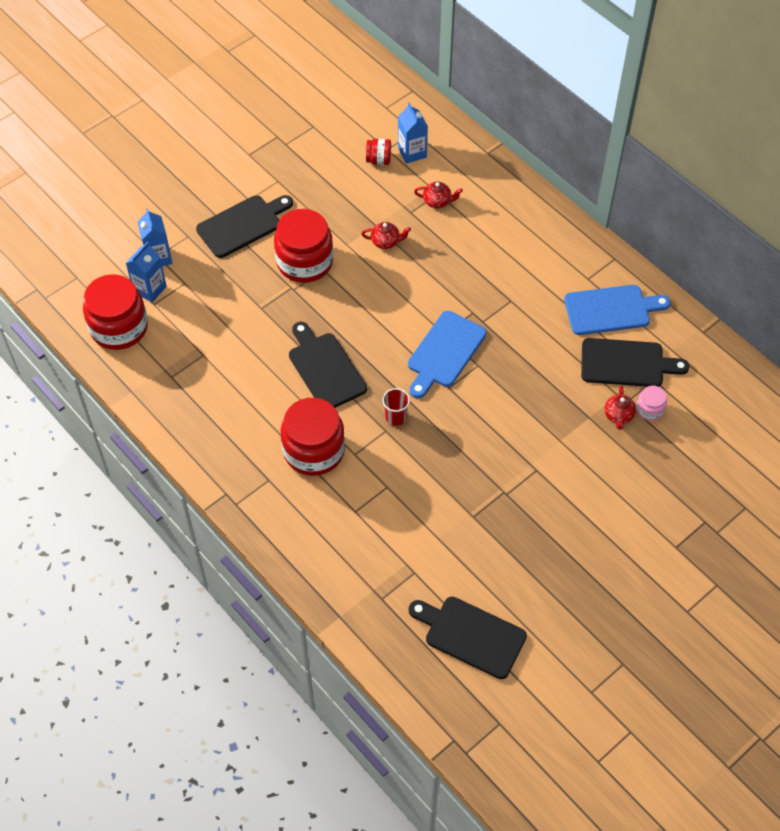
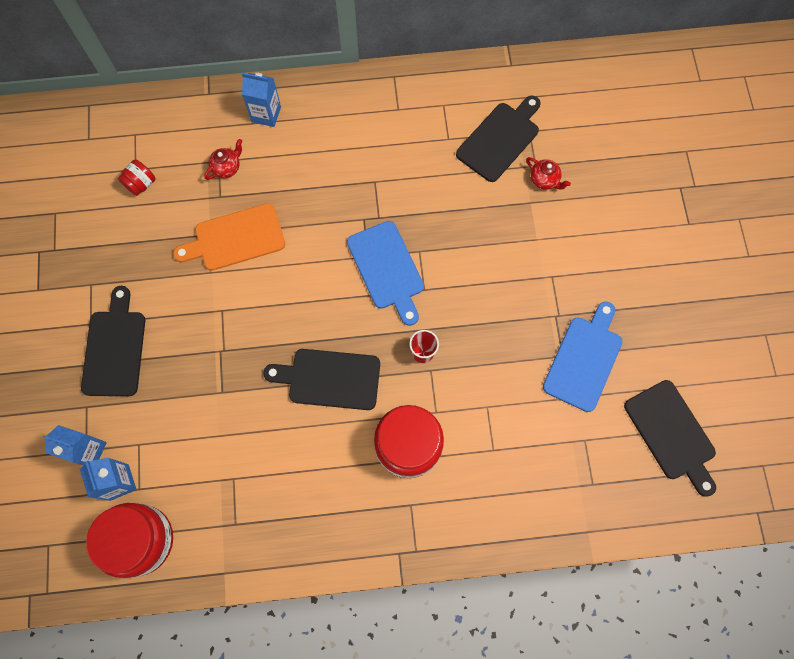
camera: 55 degrees left, 15 degrees up
red jar [274,209,333,283] -> none
red teapot [361,222,411,249] -> orange cutting board [173,203,285,271]
blue carton [398,103,428,164] -> blue carton moved to [242,73,281,127]
black cutting board [409,597,527,679] -> black cutting board turned 90 degrees counterclockwise [624,380,716,497]
blue cutting board [564,285,671,335] -> blue cutting board moved to [543,301,623,412]
pink jar [636,386,667,421] -> none

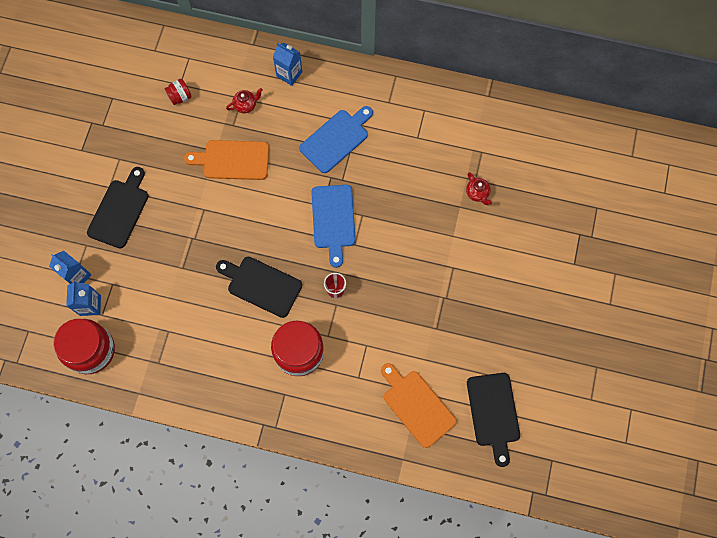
camera: 20 degrees right, 0 degrees up
black cutting board [456,95,541,182] -> none
blue cutting board [543,301,623,412] -> blue cutting board moved to [299,106,373,173]
none -> orange cutting board [381,363,457,448]

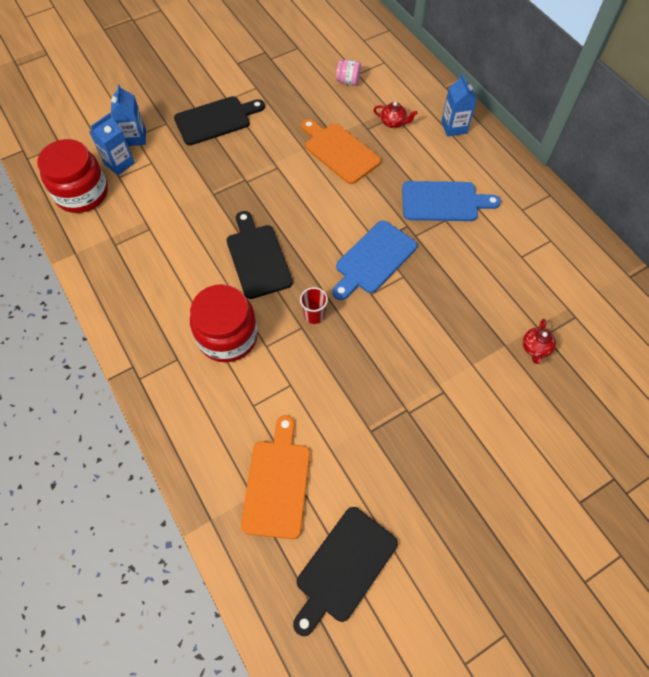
camera: 45 degrees right, 10 degrees down
red jar [165,79,192,105] -> pink jar [336,59,361,86]

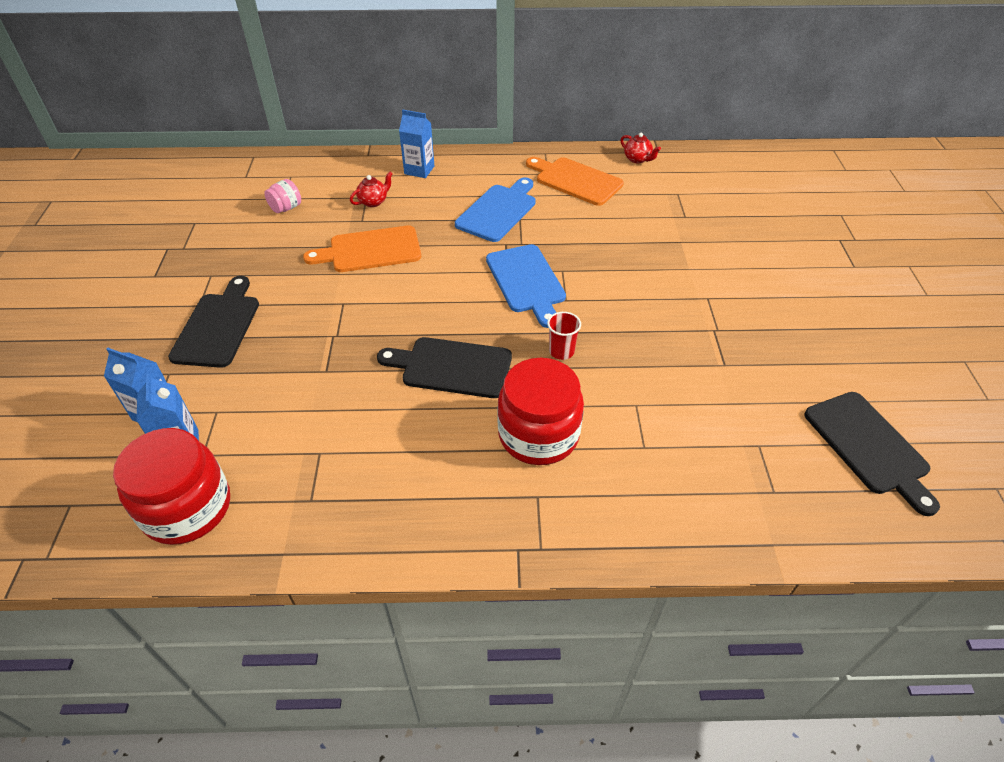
camera: 60 degrees left, 15 degrees down
orange cutting board [241,415,310,539] -> orange cutting board moved to [526,157,624,206]
red teapot [523,319,556,364] -> red teapot moved to [620,133,661,163]

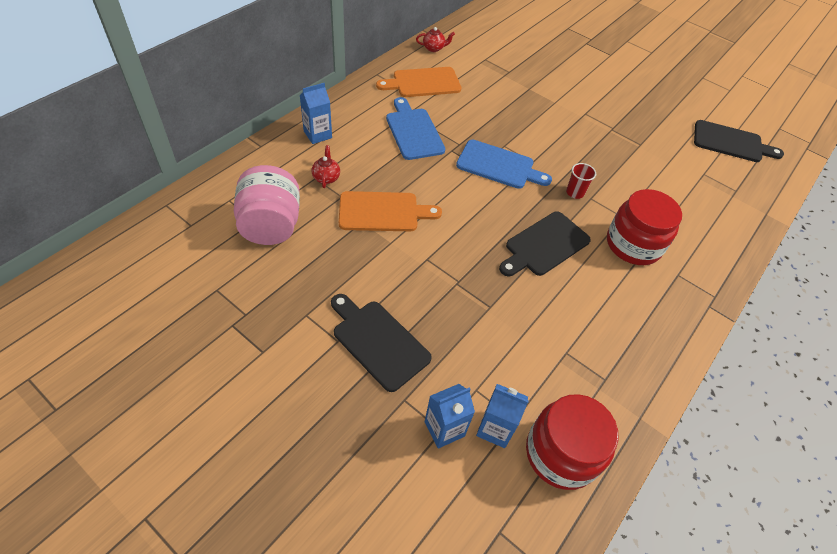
camera: 55 degrees left, 5 degrees up
pink jar [264,179,301,213] -> pink jar [234,165,300,245], size x2.16
orange cutting board [303,225,421,272] -> orange cutting board turned 120 degrees counterclockwise [339,191,442,231]

